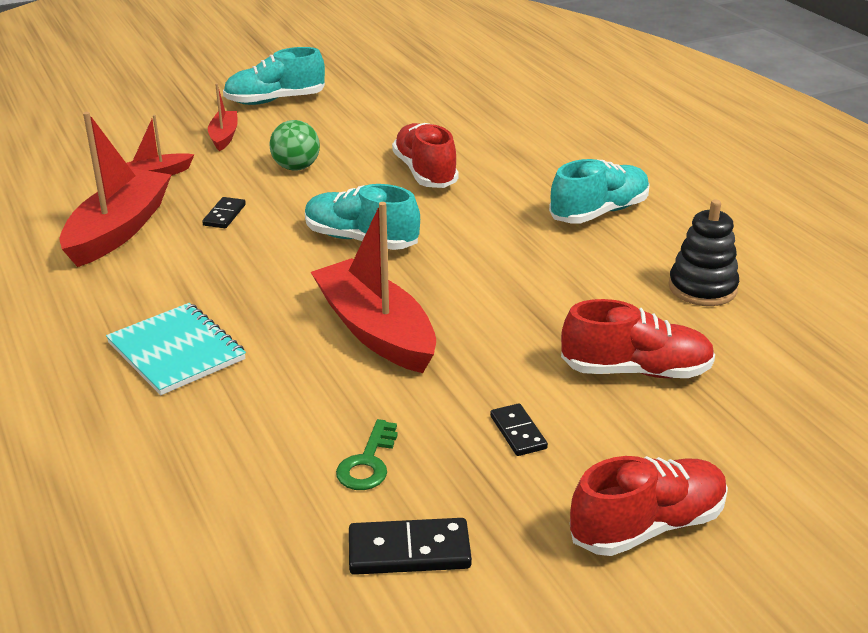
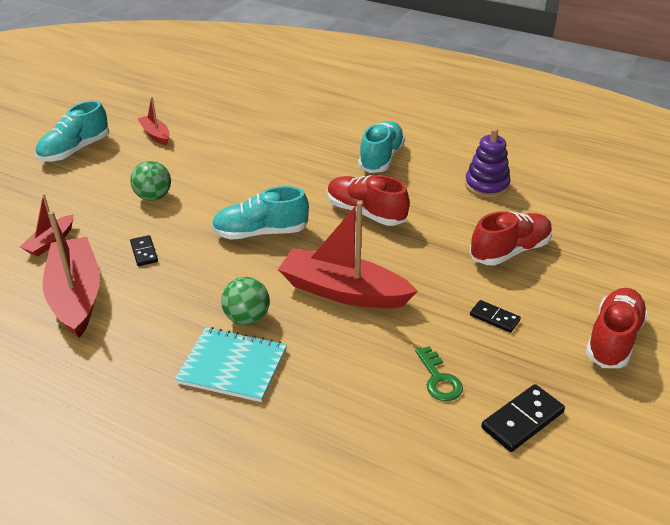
camera: 35 degrees left, 5 degrees up
red boat [208,83,238,151] -> red boat moved to [138,97,170,145]
red shoe [392,123,459,188] -> red shoe moved to [328,175,409,226]
black stacking toy [668,200,739,306] -> purple stacking toy [465,128,511,198]
none -> green ball [221,277,270,325]

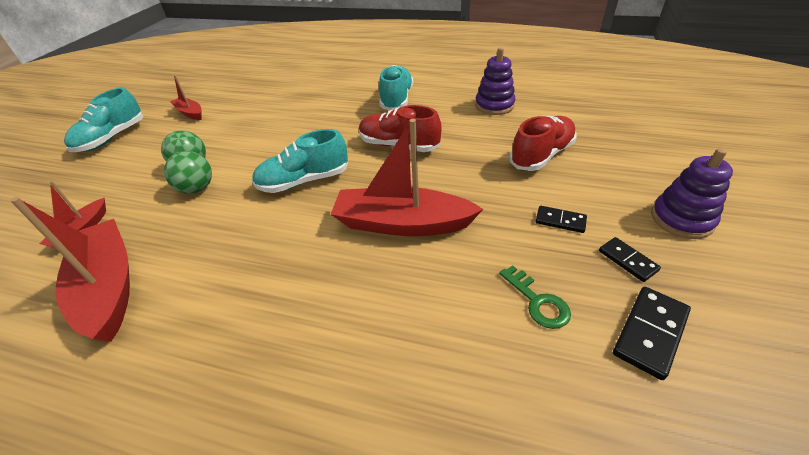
camera: 10 degrees left, 5 degrees up
black domino [130,235,158,266] -> black domino moved to [599,237,661,282]
turquoise notebook [175,327,287,402] -> none
green ball [221,277,270,325] -> green ball moved to [164,151,212,194]
red shoe [586,288,648,368] -> purple stacking toy [651,148,733,239]

